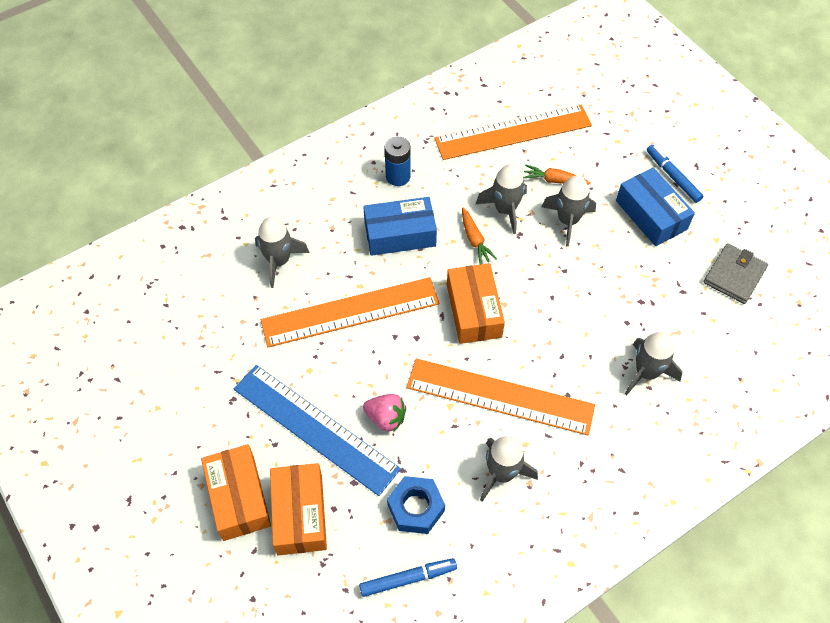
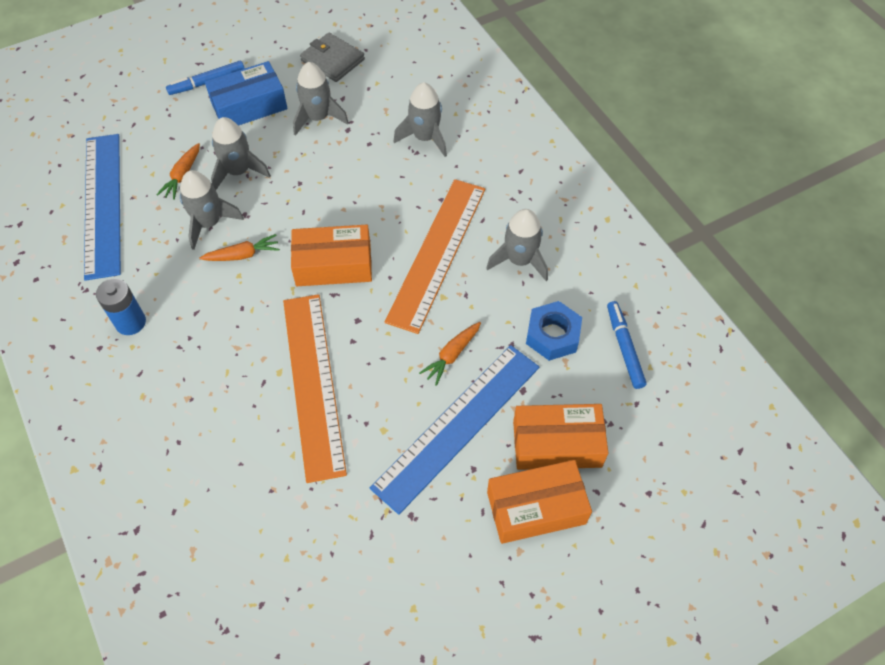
camera: 85 degrees left, 0 degrees up
grey rocket [255,217,309,288] -> grey rocket moved to [293,62,349,136]
blue box [363,197,437,256] -> none
pink strawberry [363,394,406,432] -> orange carrot [419,322,481,386]
orange ruler [434,105,592,160] -> blue ruler [84,134,121,281]

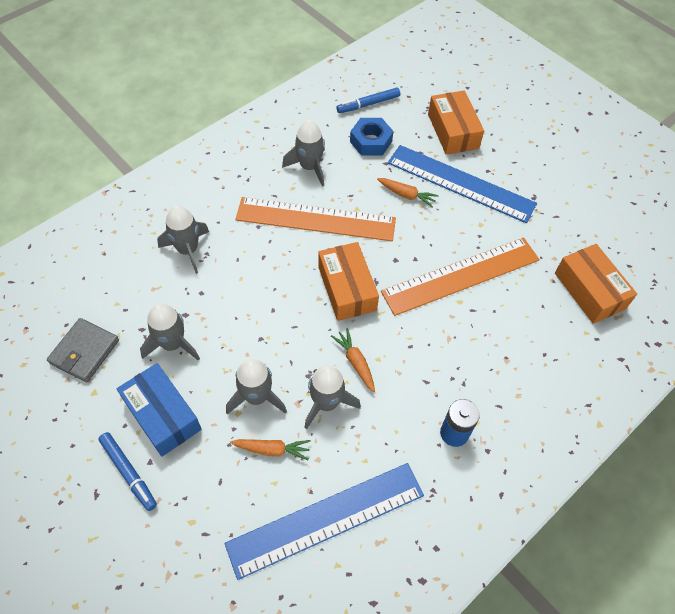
camera: 105 degrees left, 0 degrees up
orange box [487,460,592,544] -> orange box moved to [555,244,637,324]

